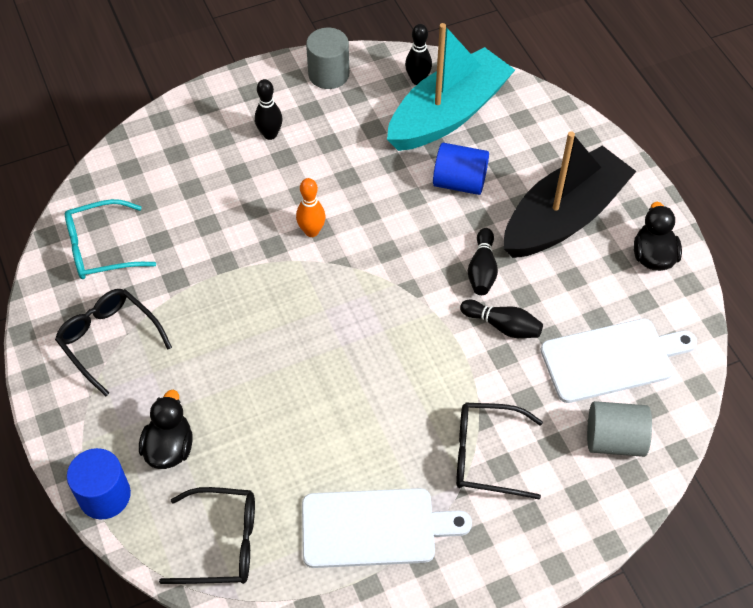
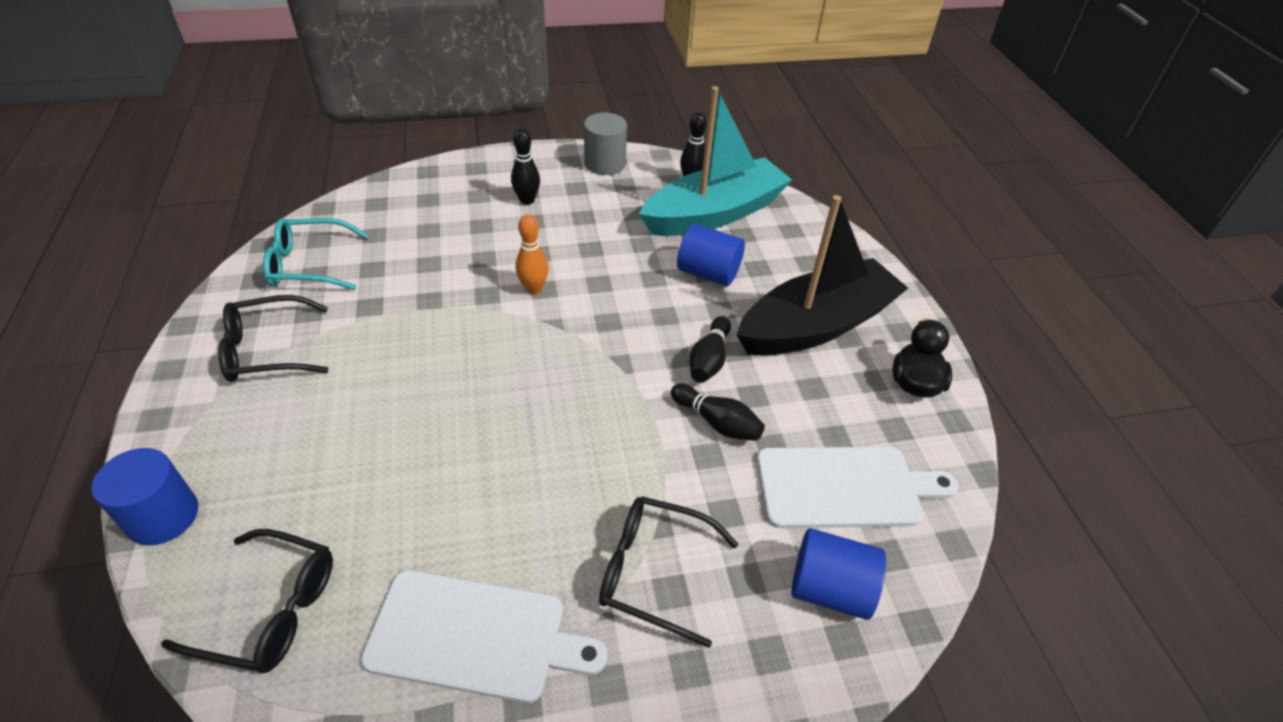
camera: 10 degrees right, 10 degrees down
black glasses [55,289,172,396] -> black glasses turned 75 degrees counterclockwise [218,295,328,382]
black duck [139,389,193,469] -> none
grey cylinder [587,401,652,457] -> blue cylinder [791,528,886,620]

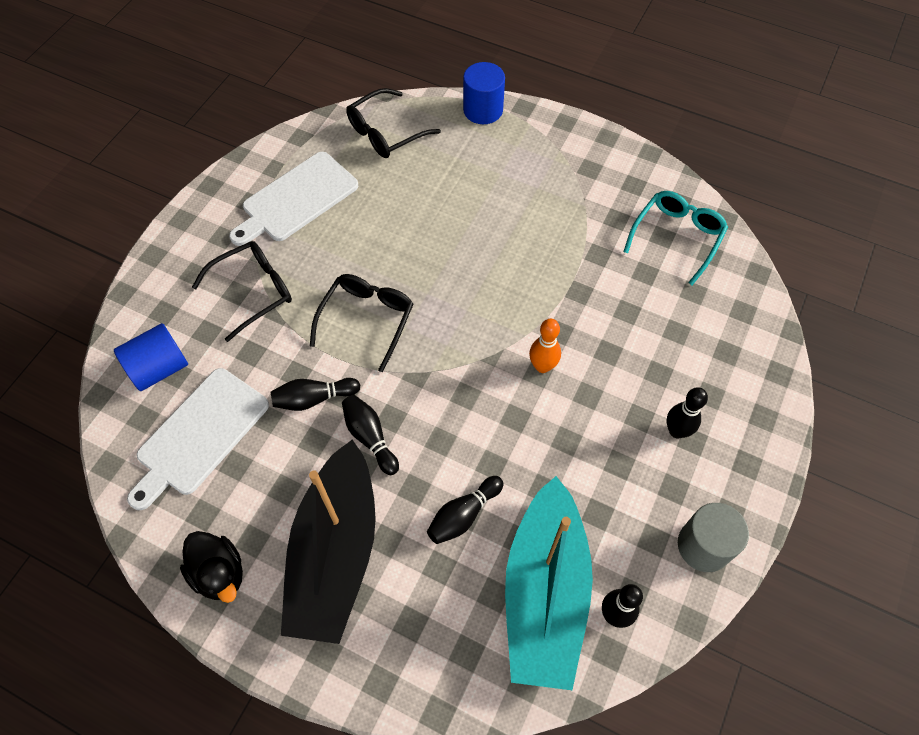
camera: 130 degrees right, 15 degrees up
black glasses [218,295,328,382] -> black glasses moved to [310,274,413,372]
blue cylinder [677,223,745,286] -> black bowling pin [427,476,503,544]

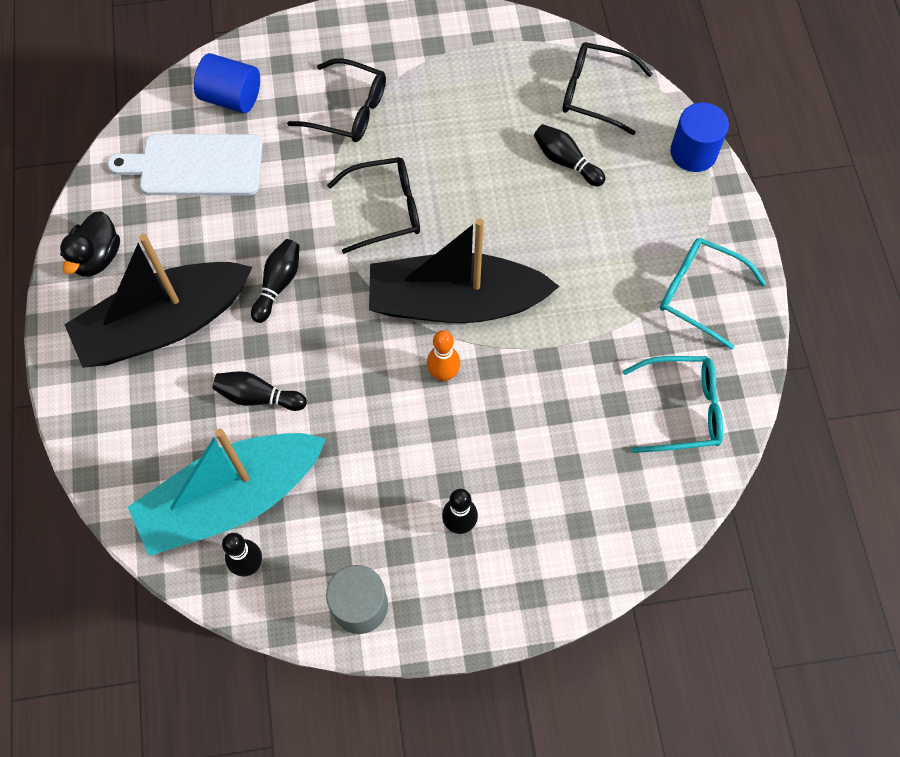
camera: 55 degrees right, 5 degrees up
white cutting board [229,152,358,246] -> none
black bowling pin [271,378,360,411] -> black bowling pin moved to [534,124,606,186]
none -> black boat [369,218,560,323]
none -> turquoise glasses [660,238,767,350]

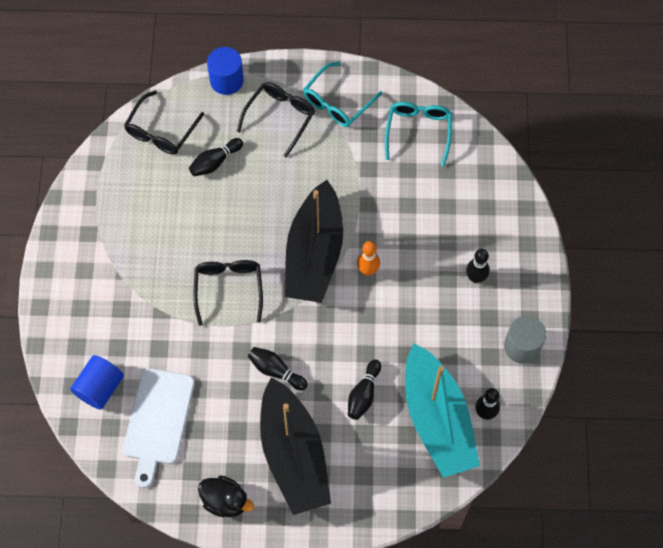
camera: 80 degrees left, 0 degrees up
black glasses [287,58,386,142] -> black glasses moved to [237,82,315,157]

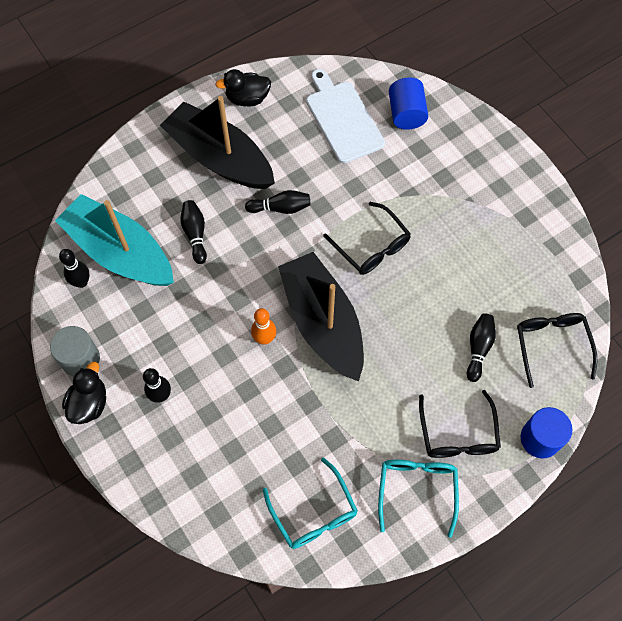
camera: 145 degrees right, 0 degrees up
none -> black duck [62,362,106,424]

